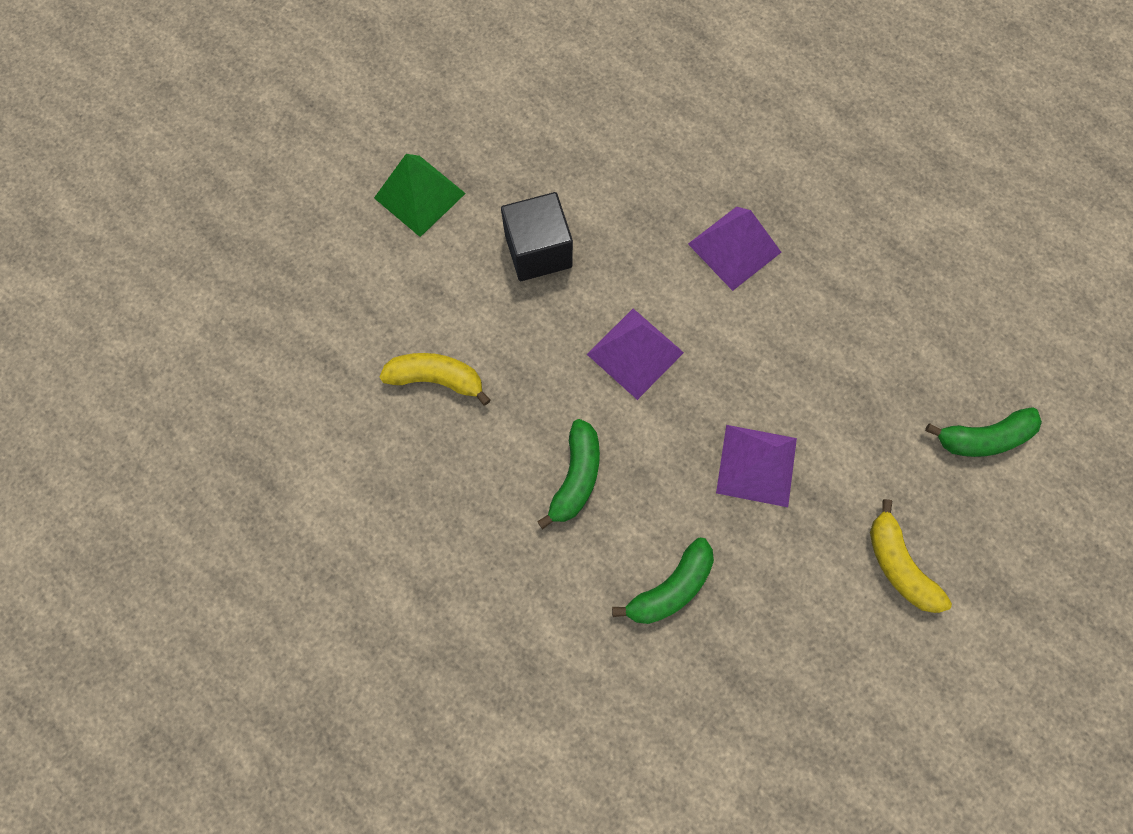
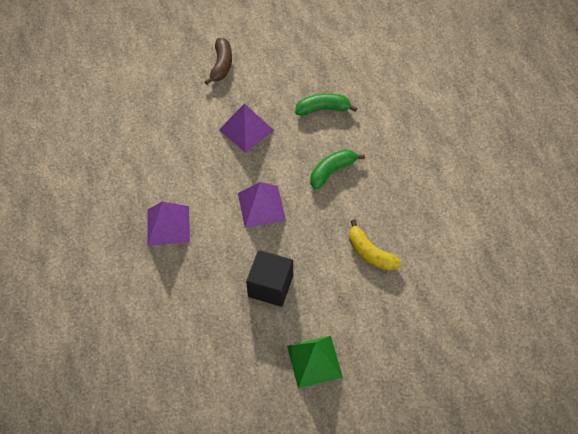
camera: 145 degrees left, 15 degrees down
yellow banana [870,499,952,613] -> brown banana [204,38,232,85]
green banana [925,408,1042,457] -> none

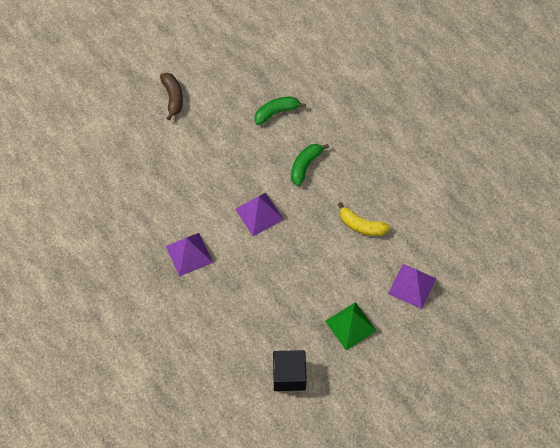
camera: 20 degrees left, 5 degrees up
purple pyramid [219,103,274,153] -> purple pyramid moved to [388,264,436,309]
black cube [246,250,293,307] -> black cube moved to [273,350,307,391]

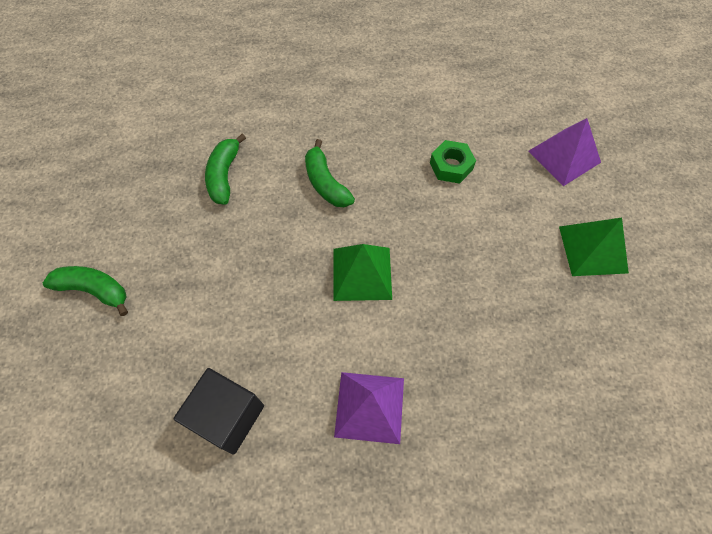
camera: 60 degrees left, 0 degrees up
brown banana [160,73,183,121] -> green banana [43,266,128,316]
purple pyramid [235,193,284,236] -> green pyramid [334,244,392,301]
black cube [273,350,307,391] -> black cube moved to [173,368,264,455]
yellow banana [337,202,390,236] -> green nut [430,140,476,184]

